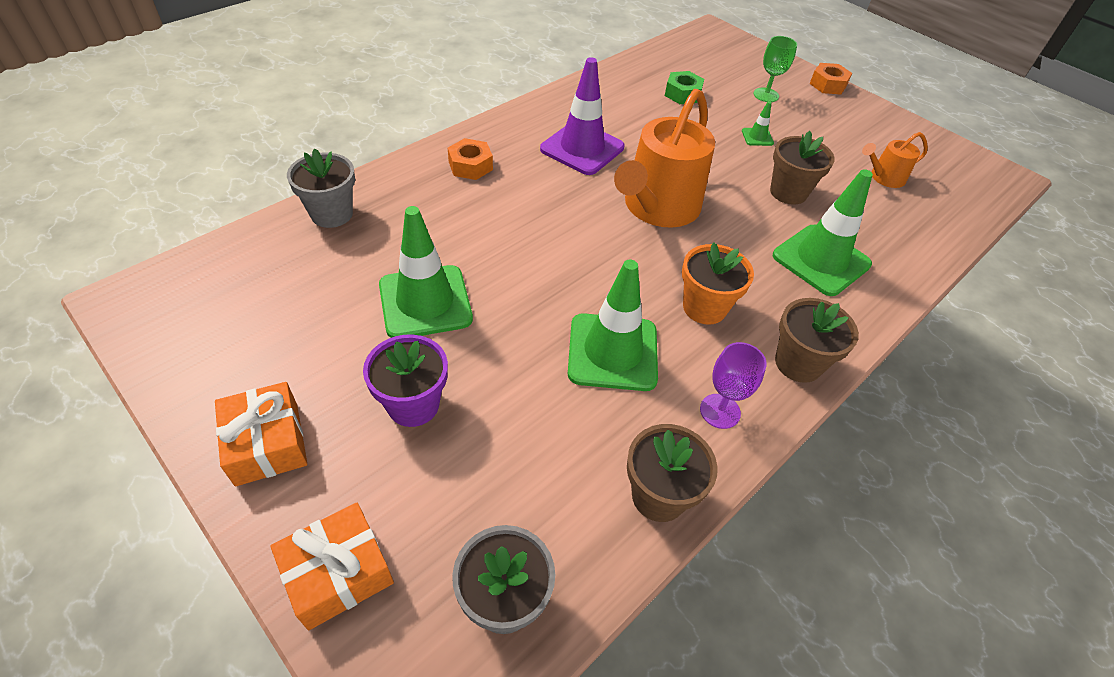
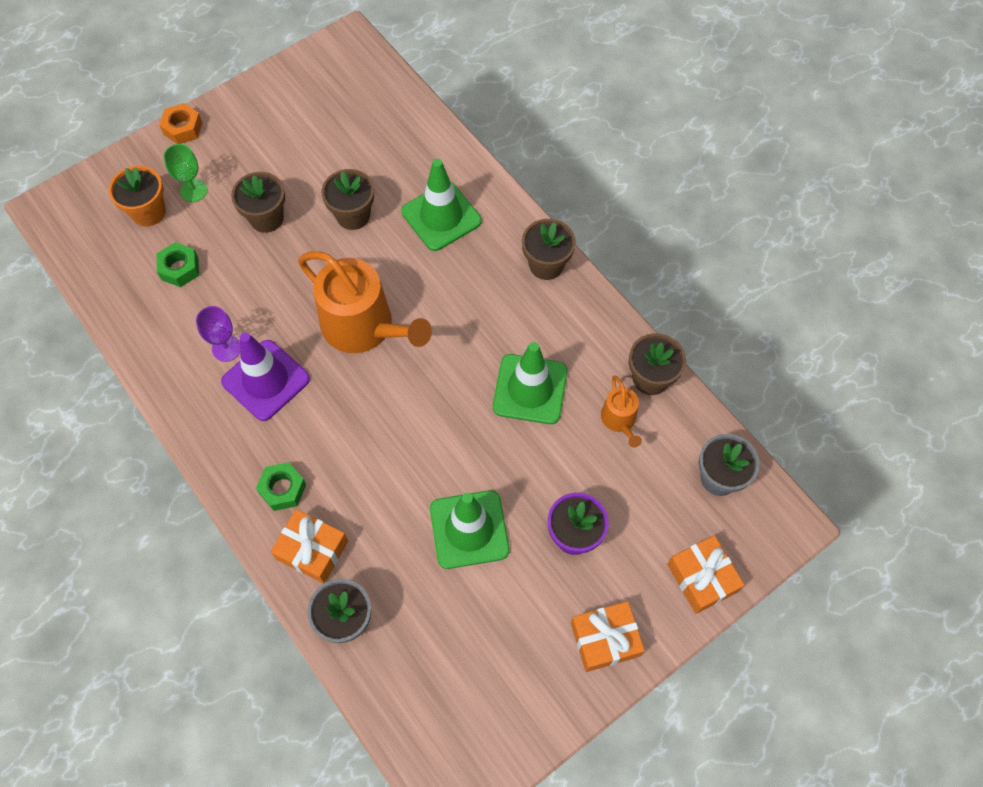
camera: 80 degrees left, 15 degrees up
orange nut [448,138,493,180] -> green nut [256,462,306,511]
orange flower pot [682,242,754,325] -> orange flower pot moved to [109,166,166,226]
purple goblet [700,342,767,429] -> purple goblet moved to [196,306,240,362]
green traffic cone [742,101,774,146] -> brown flower pot [231,172,285,233]
orange watering can [862,132,928,188] -> orange watering can moved to [601,376,642,448]
none -> orange gift [271,509,348,584]

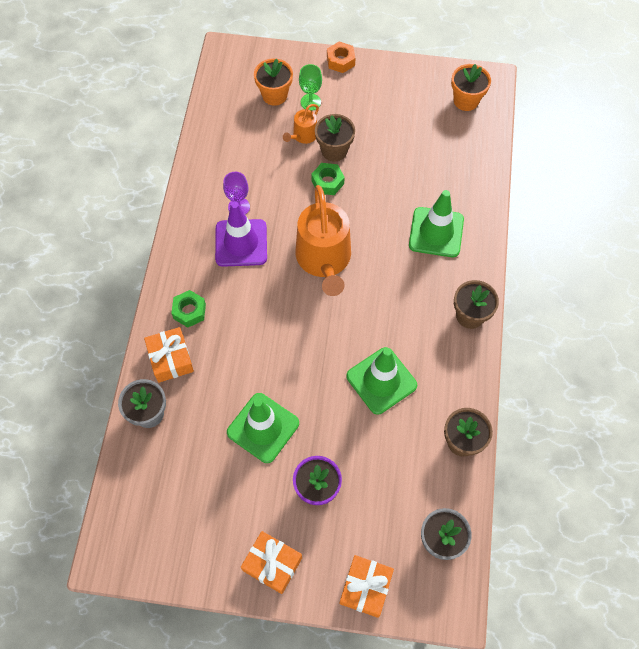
camera: 45 degrees right, 0 degrees up
green nut [157,242,199,287] -> green nut moved to [311,163,345,195]
brown flower pot [322,169,374,230] -> none
orange watering can [601,376,642,448] -> orange watering can moved to [283,104,319,144]
none -> orange flower pot [451,64,491,111]

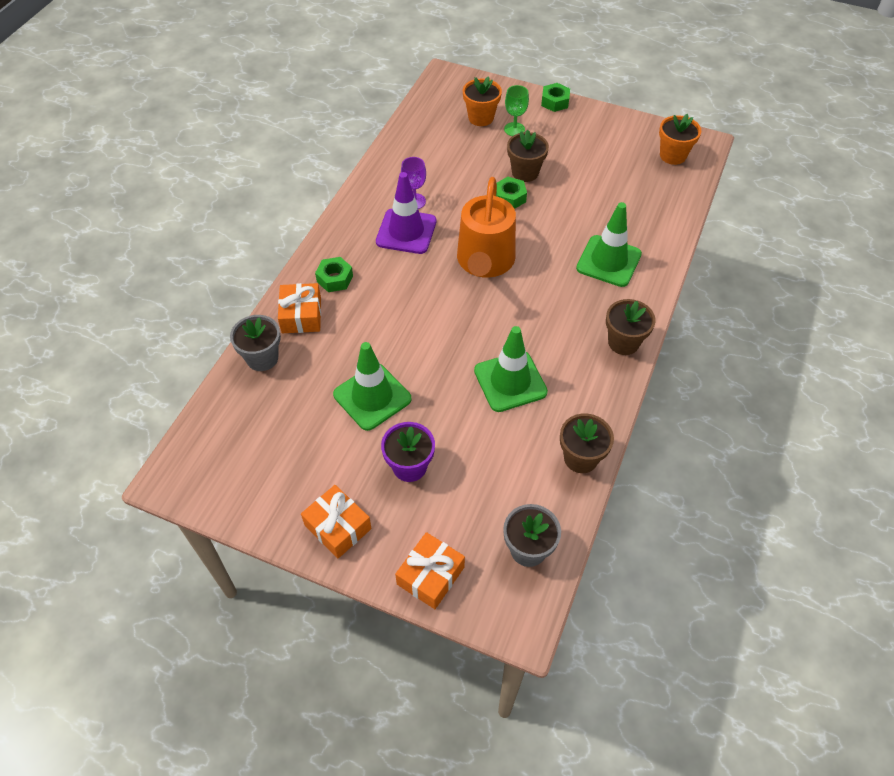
camera: 15 degrees right, 10 degrees down
orange watering can [283,104,319,144] -> none
orange nut [327,41,355,73] -> green nut [541,83,570,112]

